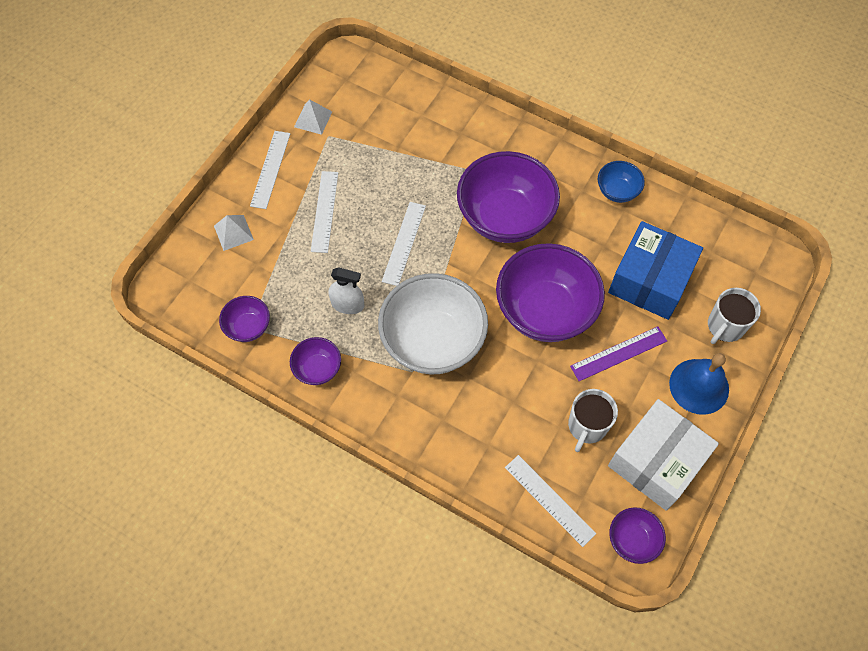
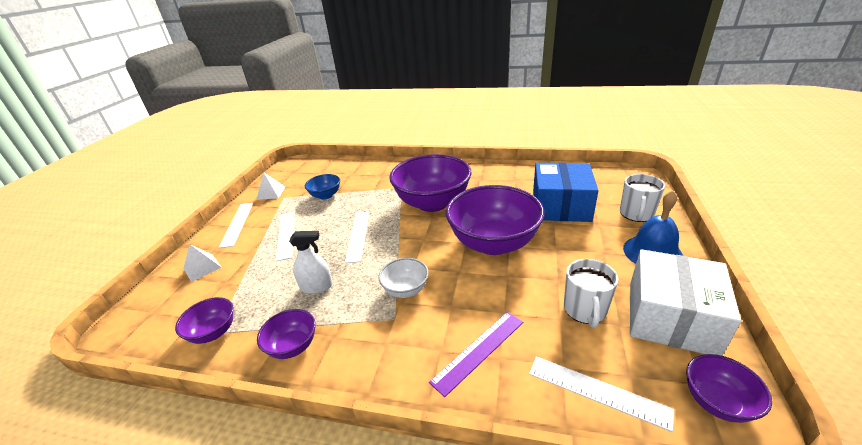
camera: 15 degrees left, 30 degrees down
white bowl [378,273,488,374] -> white bowl [378,258,429,298], size x0.47
purple ruler [570,326,667,381] -> purple ruler moved to [429,312,523,397]
blue bowl [598,161,645,203] -> blue bowl moved to [305,174,340,200]

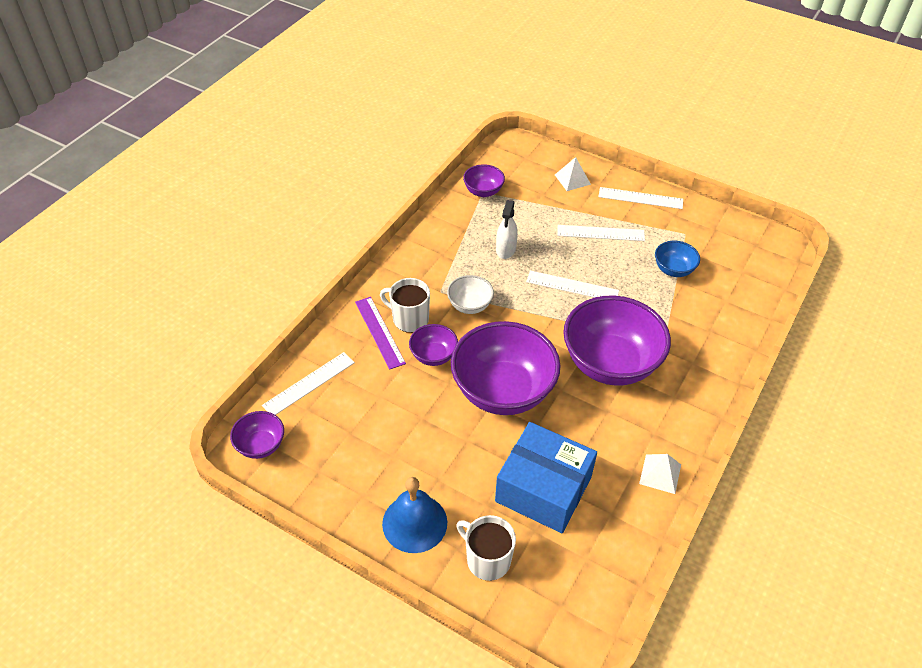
camera: 105 degrees right, 15 degrees up
white pyramid [256,172,285,200] -> white pyramid moved to [639,454,681,494]
purple bowl [257,309,316,359] -> purple bowl moved to [409,324,458,366]
white mug [564,259,618,328] -> white mug moved to [380,278,430,333]
white box [630,249,741,356] -> none

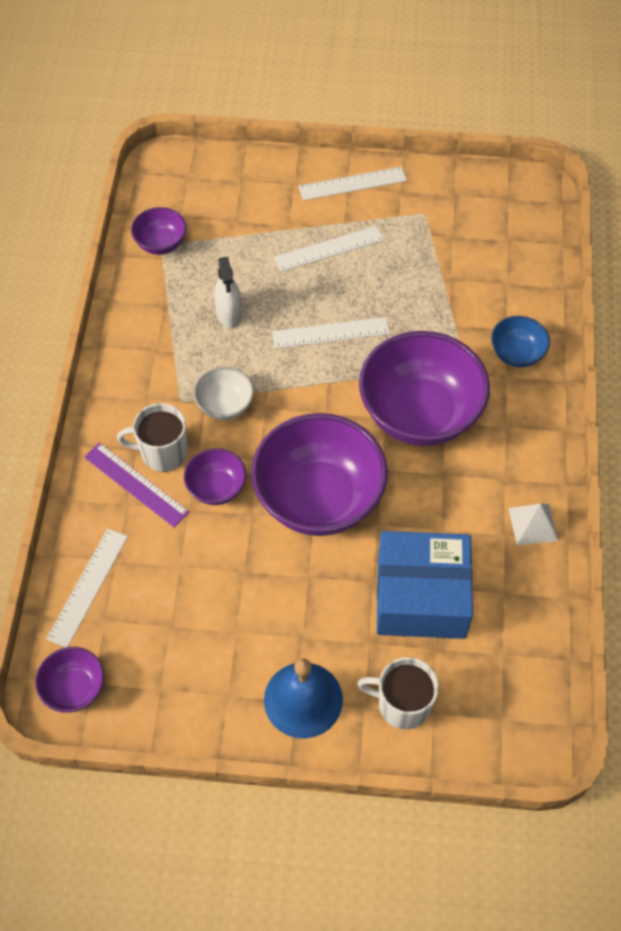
camera: 25 degrees left, 10 degrees up
white pyramid [555,157,591,191] -> none
blue bowl [655,241,700,277] -> blue bowl moved to [491,316,550,367]

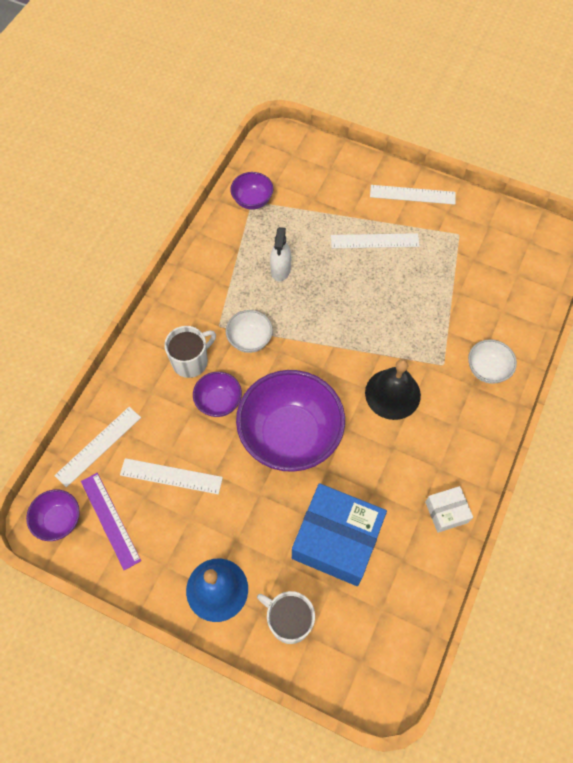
camera: 20 degrees right, 5 degrees up
purple ruler [84,443,189,528] -> purple ruler moved to [81,473,141,570]
white mug [117,403,188,472] -> white mug turned 120 degrees clockwise [164,326,216,378]
white ruler [272,317,390,349] -> white ruler moved to [120,458,223,494]
purple bowl [359,331,490,446] -> black bell [365,359,421,420]
blue bowl [491,316,550,367] -> white bowl [468,339,517,384]
white pyramid [508,504,559,546] -> white box [425,486,473,533]

